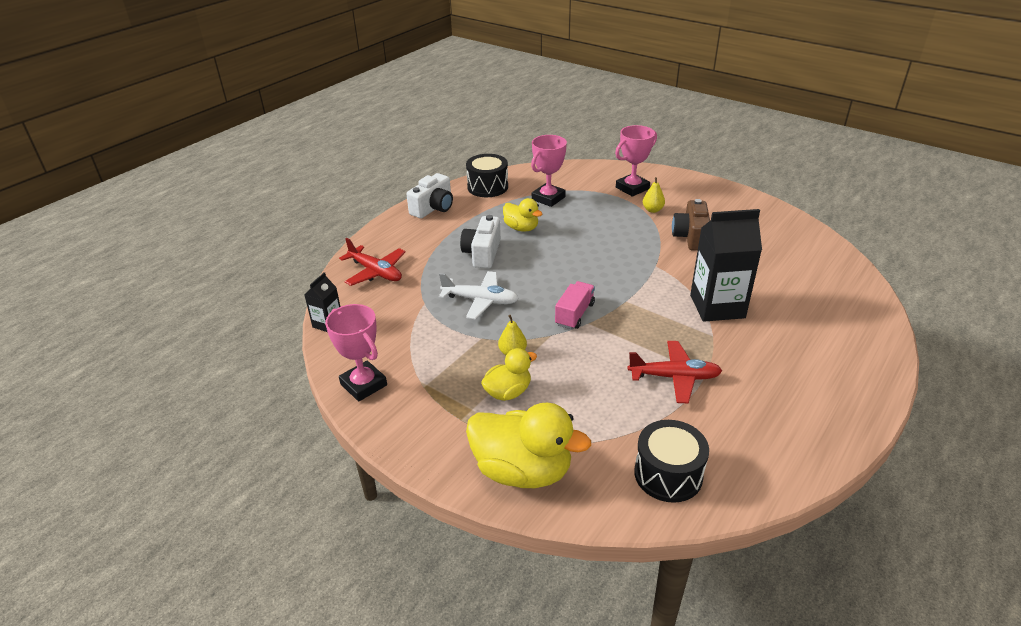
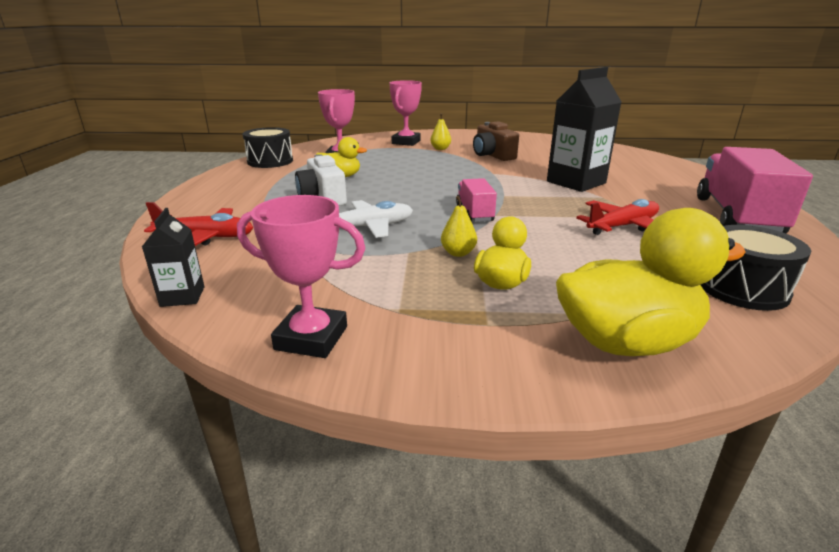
camera: 35 degrees left, 10 degrees down
white camera [406,173,453,218] -> none
none -> pink truck [697,147,813,234]

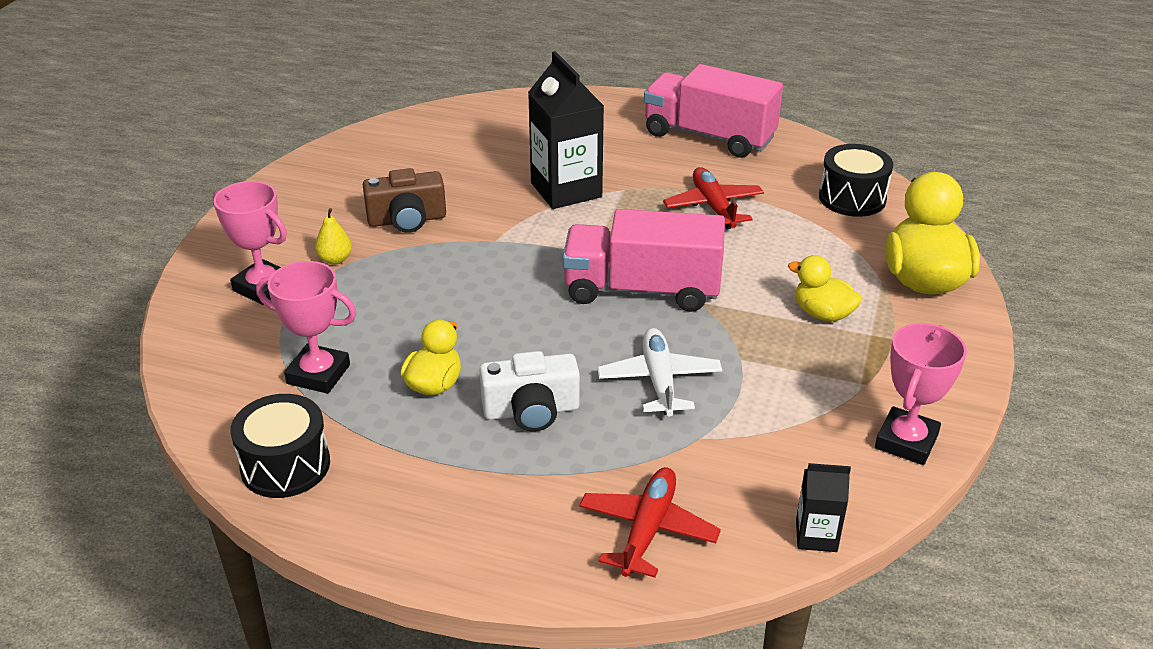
camera: 75 degrees left, 10 degrees up
yellow pear [441,196,477,257] -> none
pink truck [456,178,497,222] -> pink truck [563,209,725,312], size x1.95

